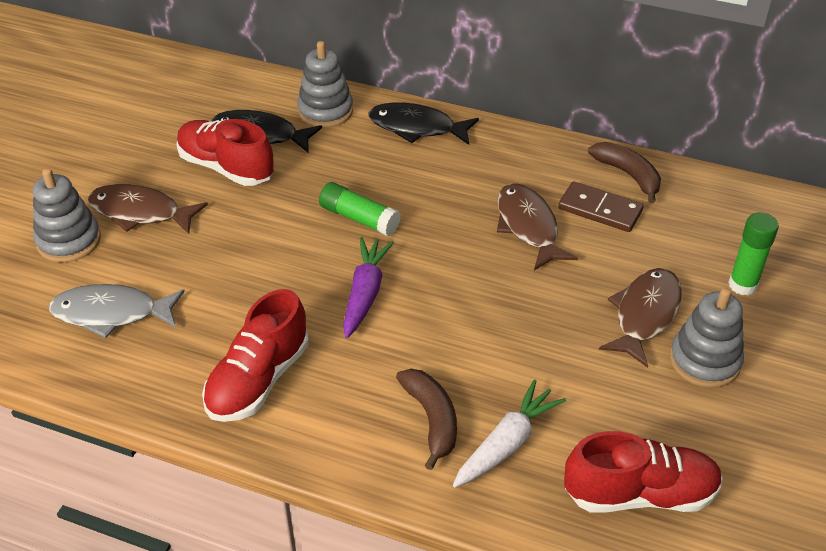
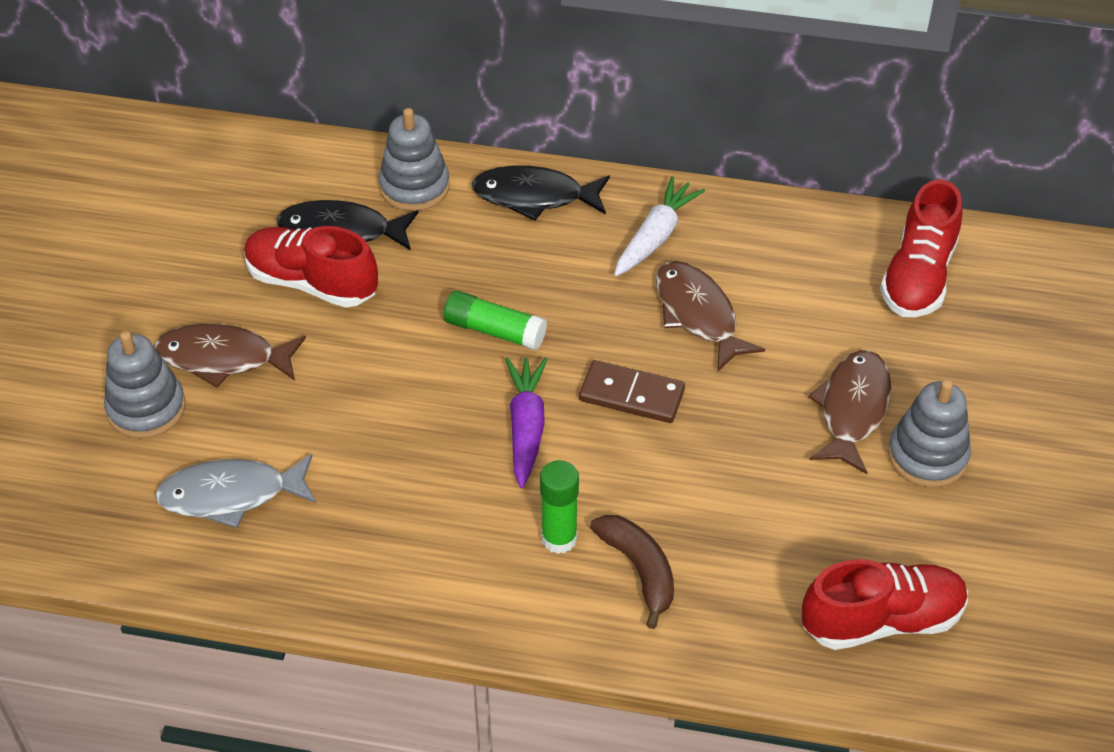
camera: 10 degrees left, 5 degrees up
red shoe [202,289,309,422] -> red shoe moved to [880,179,963,317]
white carrot [453,380,566,488] -> white carrot moved to [614,176,705,276]
brown domino [558,181,643,232] -> brown domino moved to [579,360,685,423]
brown banana [588,142,661,203] -> none
green glue stick [728,212,779,295] -> green glue stick moved to [540,460,579,554]

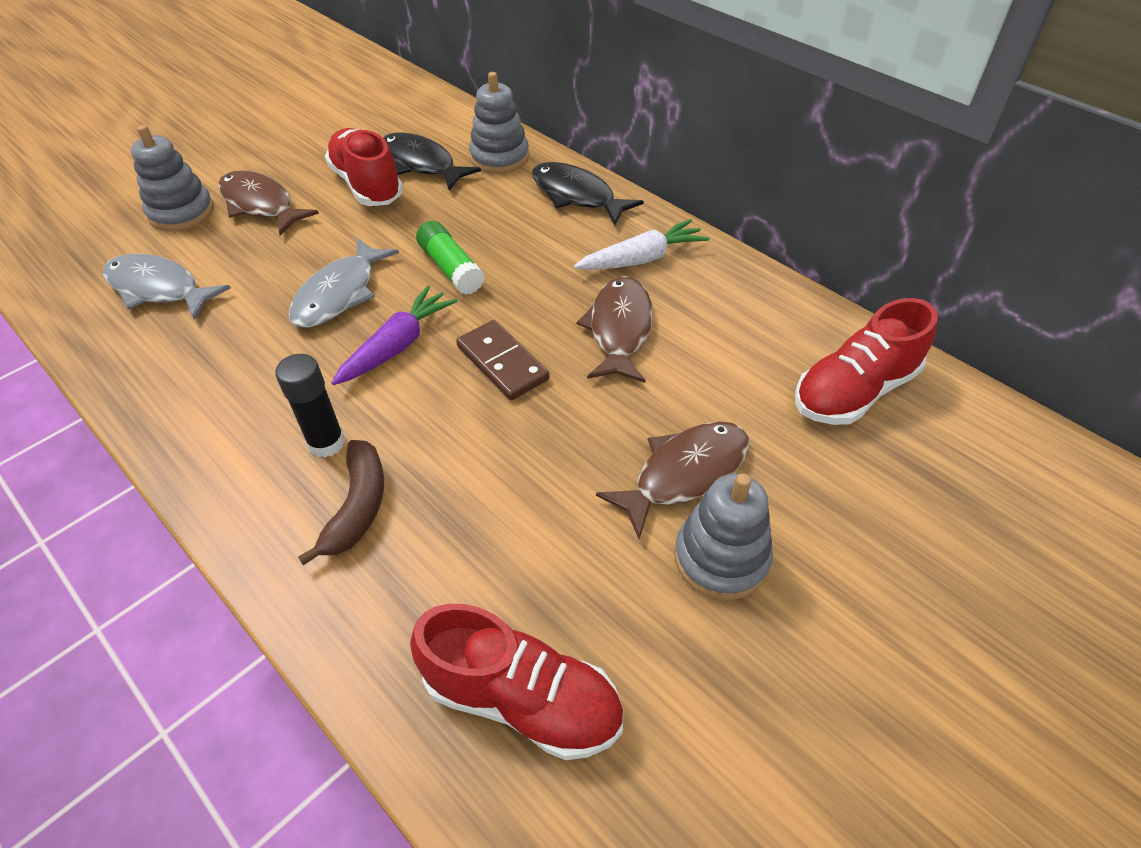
camera: 35 degrees right, 0 degrees up
green glue stick [540,460,579,554] -> black glue stick [275,354,345,458]
none -> grey fish [288,238,399,328]

